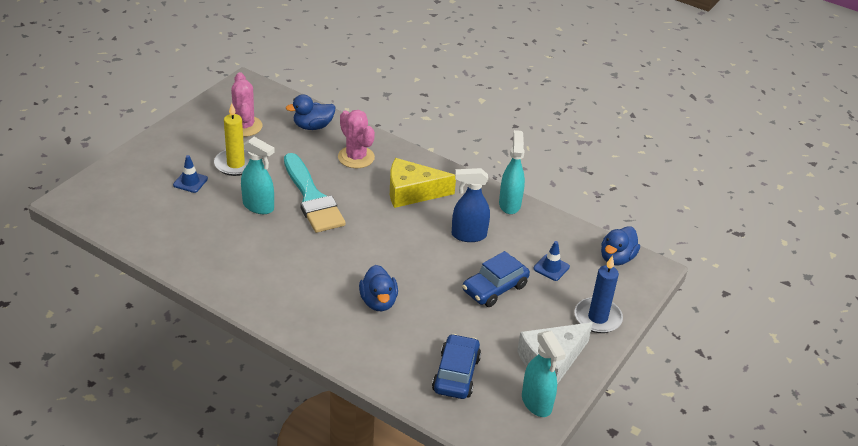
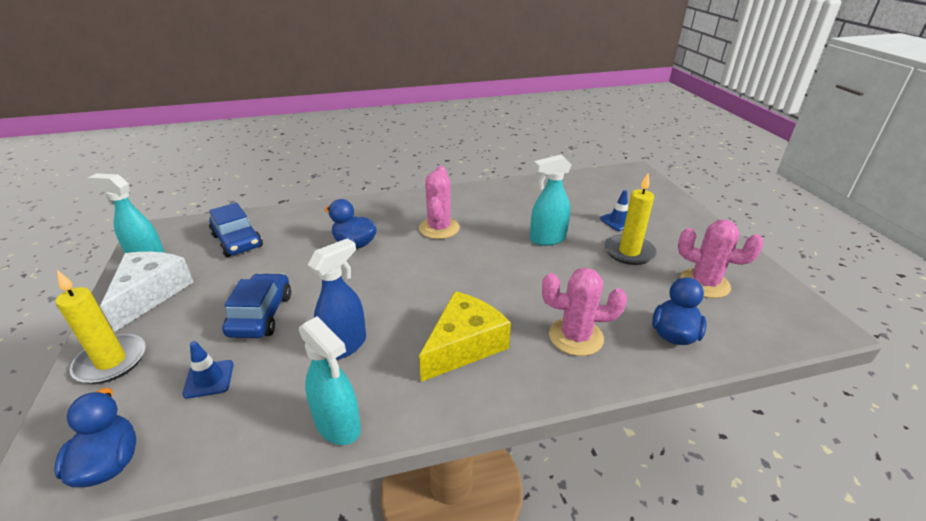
camera: 135 degrees right, 5 degrees down
turquoise brush [284,153,346,233] -> none
blue candle [574,255,623,333] -> yellow candle [56,270,146,384]
none -> pink cactus [419,166,460,239]

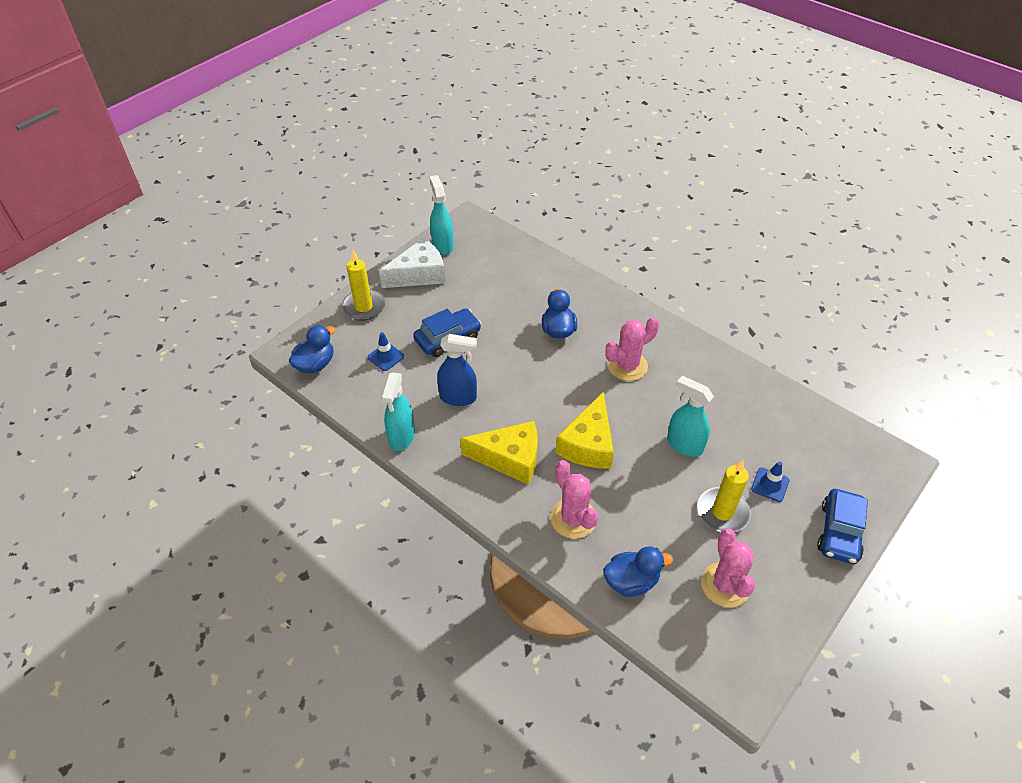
camera: 55 degrees right, 15 degrees up
blue car [209,202,263,257] -> blue car moved to [817,489,868,564]
none -> yellow cheese [556,392,614,469]

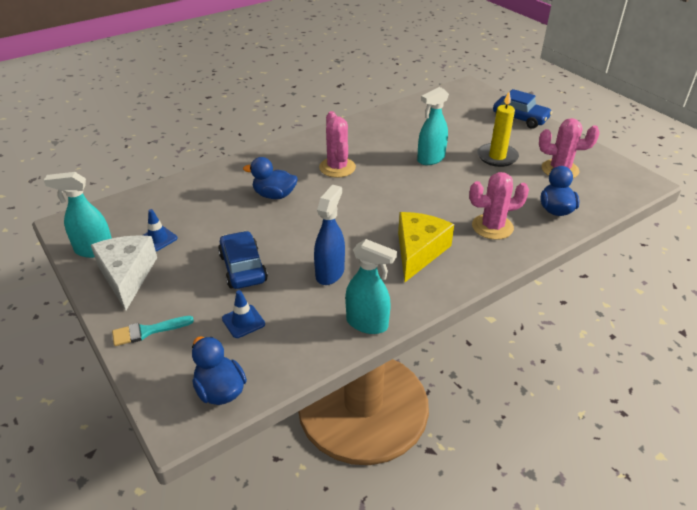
camera: 75 degrees left, 10 degrees down
yellow candle [341,249,385,321] -> turquoise brush [112,316,194,346]
yellow cheese [556,392,614,469] -> none
blue traffic cone [751,461,789,502] -> blue traffic cone moved to [142,209,178,251]

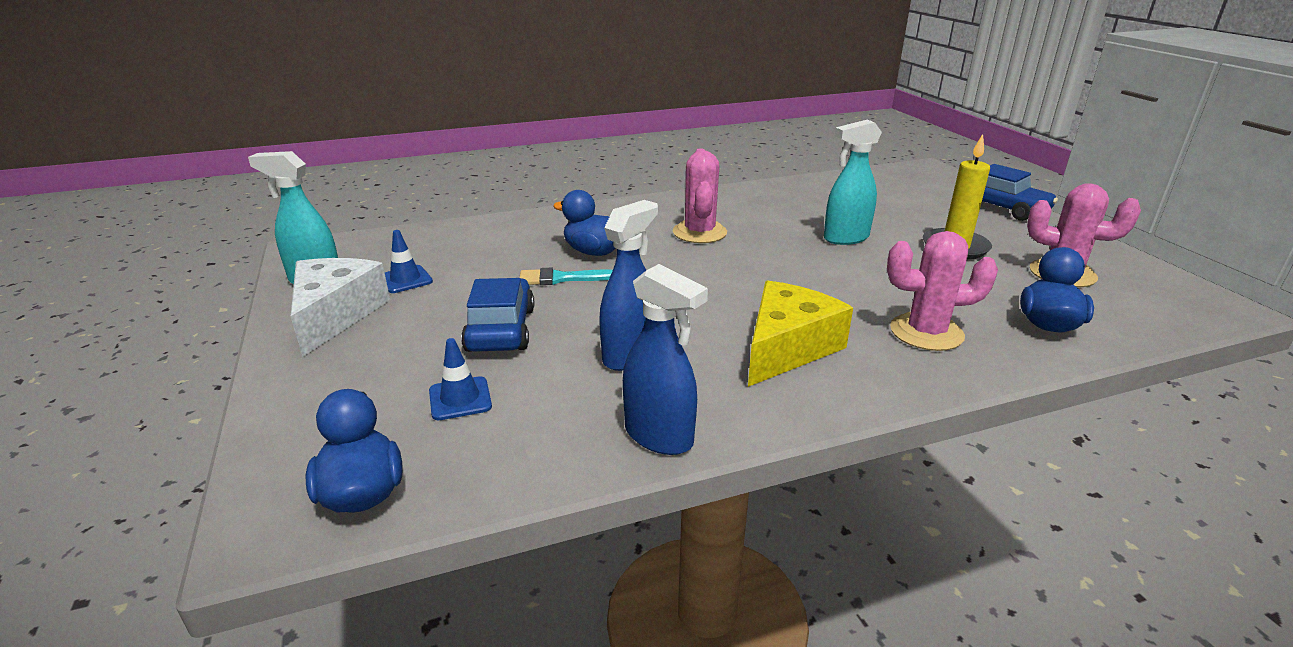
camera: 15 degrees right, 10 degrees down
turquoise brush [112,316,194,346] -> turquoise brush moved to [520,268,613,285]
turquoise spray bottle [345,239,397,334] -> blue spray bottle [623,264,708,455]

